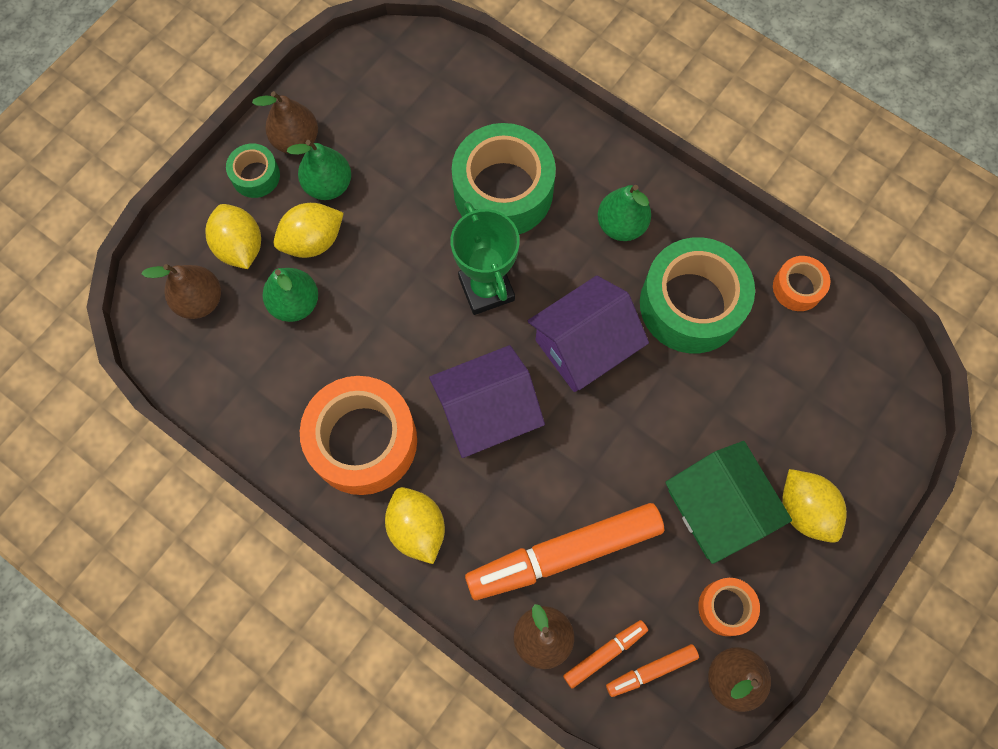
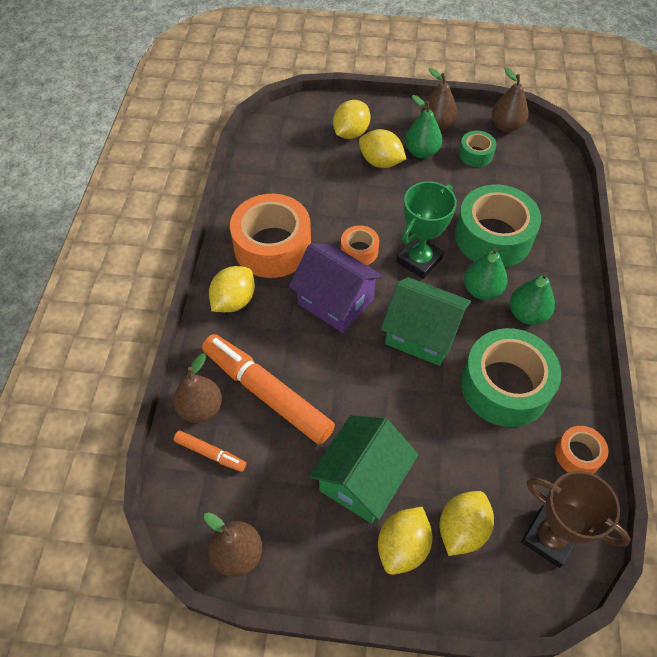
camera: 60 degrees right, 15 degrees down
brown pear [142,264,221,319] -> brown pear moved to [492,68,529,132]
green tape [226,143,280,198] -> green tape moved to [459,131,496,167]
green pear [263,268,318,322] -> green pear moved to [464,247,508,300]
purple house [528,276,649,392] -> green house [381,277,471,366]
orange marker [606,644,699,697] -> none
orange tape [698,578,760,636] -> orange tape moved to [341,225,379,265]
none -> yellow lemon [439,491,494,556]
none -> brown trophy [521,471,631,568]

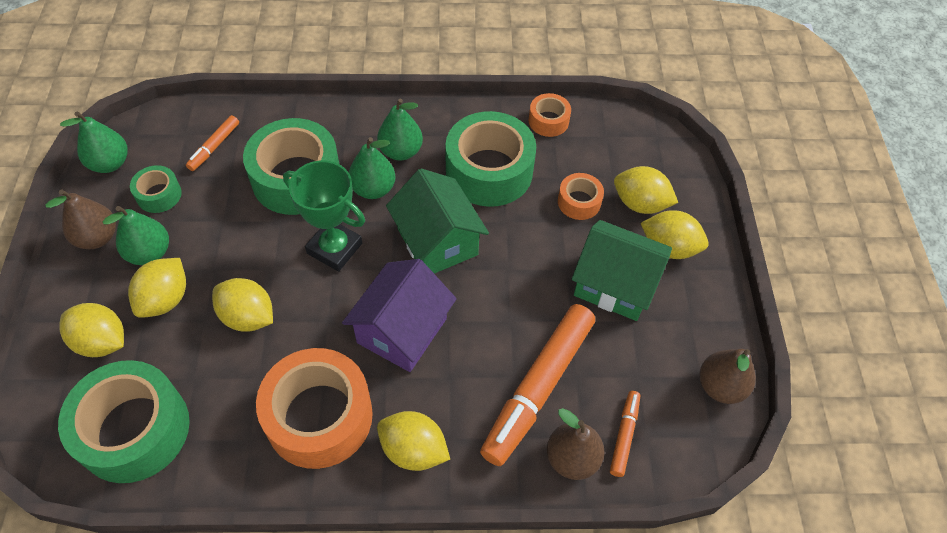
camera: 100 degrees left, 0 degrees up
orange tape [341,225,379,265] -> orange tape moved to [558,173,604,220]
green house [381,277,471,366] -> green house turned 45 degrees counterclockwise [386,168,489,274]
brown pear [492,68,529,132] -> green pear [60,112,128,173]
brown trophy [521,471,631,568] -> none
none -> green tape [58,360,190,483]
none -> orange marker [186,115,239,171]
none -> yellow lemon [212,278,273,332]

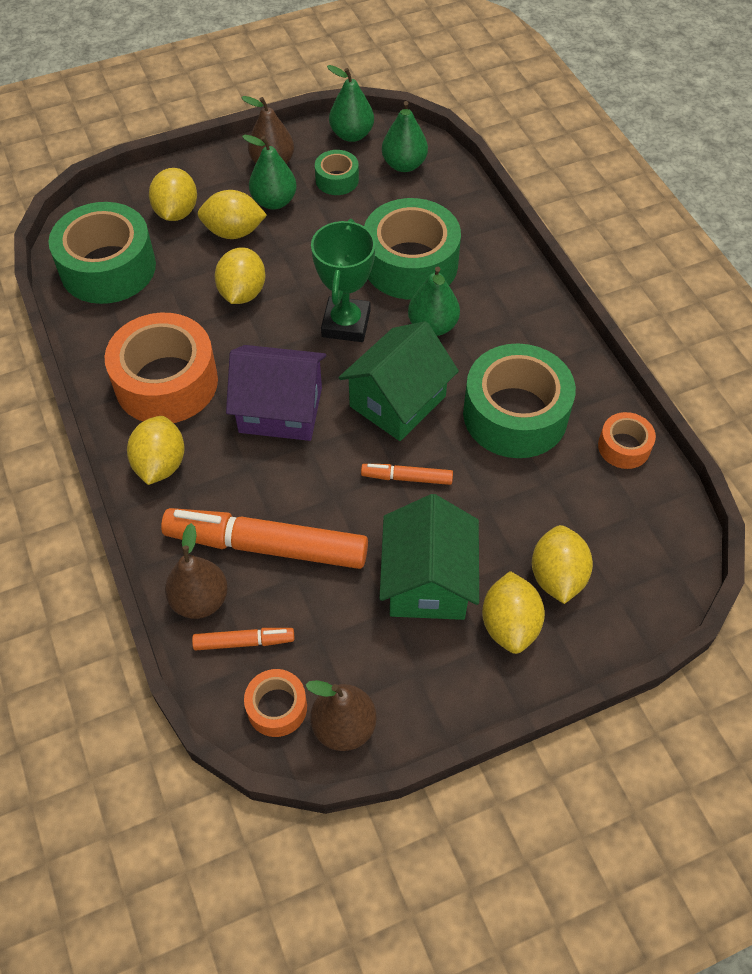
camera: 70 degrees right, 0 degrees up
orange marker [186,115,239,171] -> orange marker moved to [361,464,453,485]
green pear [377,98,423,160] -> green pear moved to [382,101,428,172]
orange tape [558,173,604,220] -> orange tape moved to [244,669,307,737]

